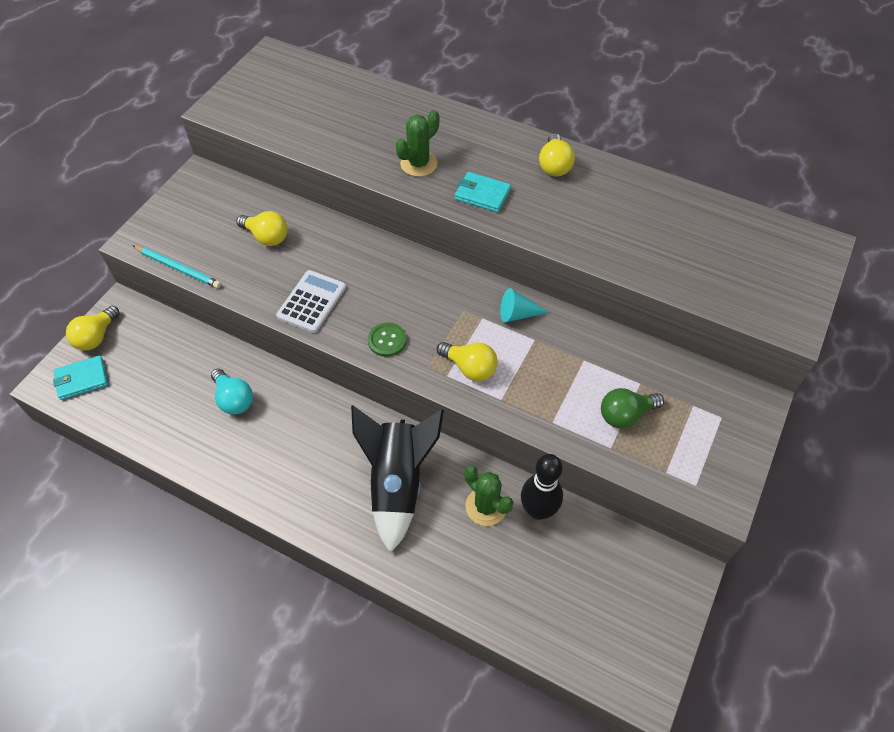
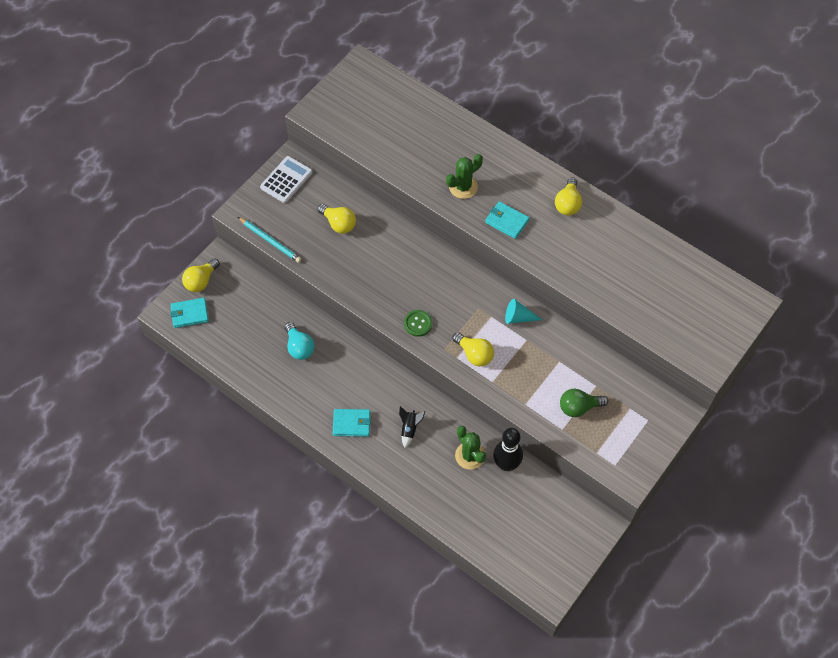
camera: 10 degrees right, 5 degrees up
white calculator [276,270,346,333] -> white calculator moved to [260,156,312,203]
black rocket [351,405,444,553] -> black rocket [399,406,425,448], size x0.40
none -> turquoise wallet [333,409,371,437]

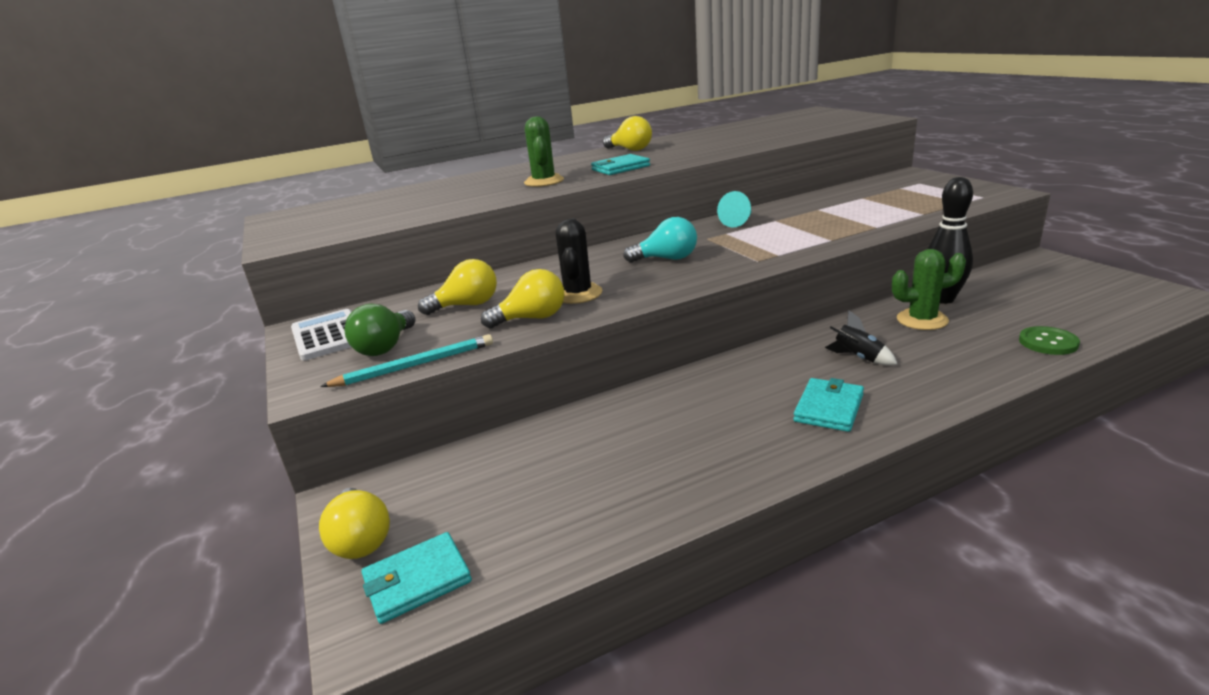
camera: 60 degrees left, 35 degrees down
turquoise wallet [170,298,209,328] -> turquoise wallet turned 45 degrees clockwise [362,532,472,624]
turquoise light bulb [285,322,314,360] -> turquoise light bulb moved to [623,217,697,262]
green button [404,310,432,337] -> green button moved to [1019,326,1080,355]
yellow light bulb [452,332,494,366] -> yellow light bulb moved to [481,269,565,329]
green light bulb [560,389,608,417] -> green light bulb moved to [345,304,415,356]
none -> black cactus [555,218,603,304]

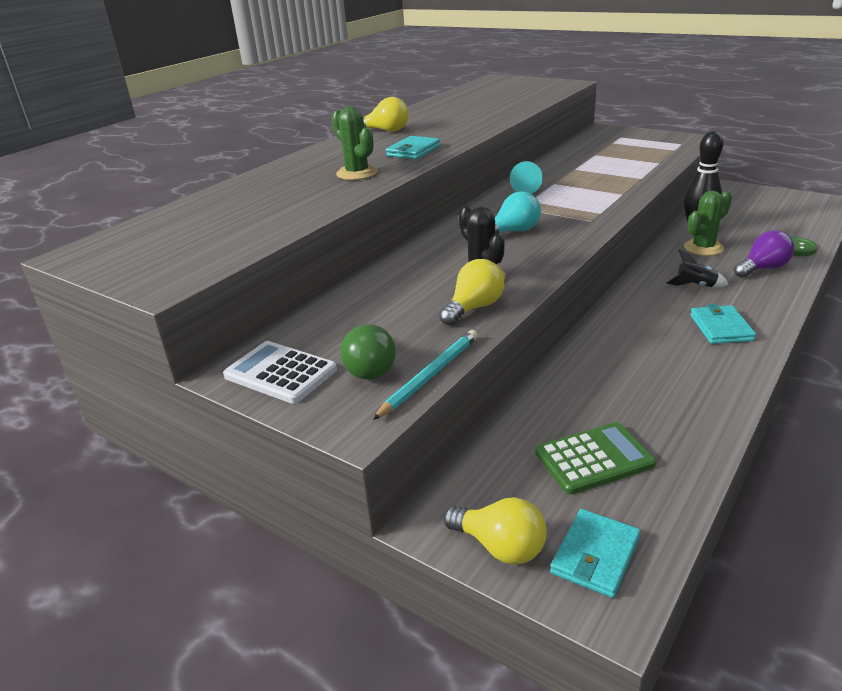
camera: 30 degrees left, 5 degrees up
yellow light bulb [418,259,497,315] -> none
none -> green calculator [535,422,656,495]
none -> purple light bulb [734,230,794,278]

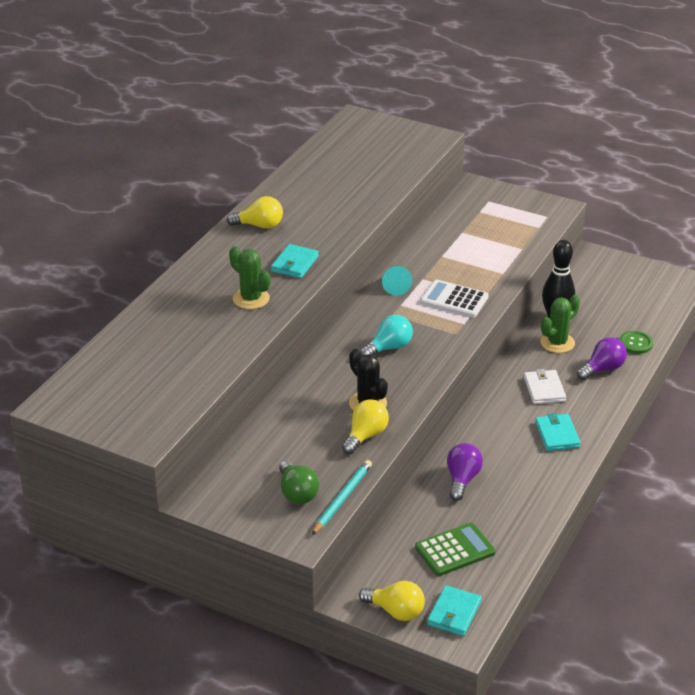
camera: 10 degrees left, 5 degrees up
white calculator [223,341,337,404] -> white calculator moved to [420,280,489,318]
black rocket [667,249,729,287] -> white wallet [524,369,566,404]
none -> purple light bulb [447,443,483,501]

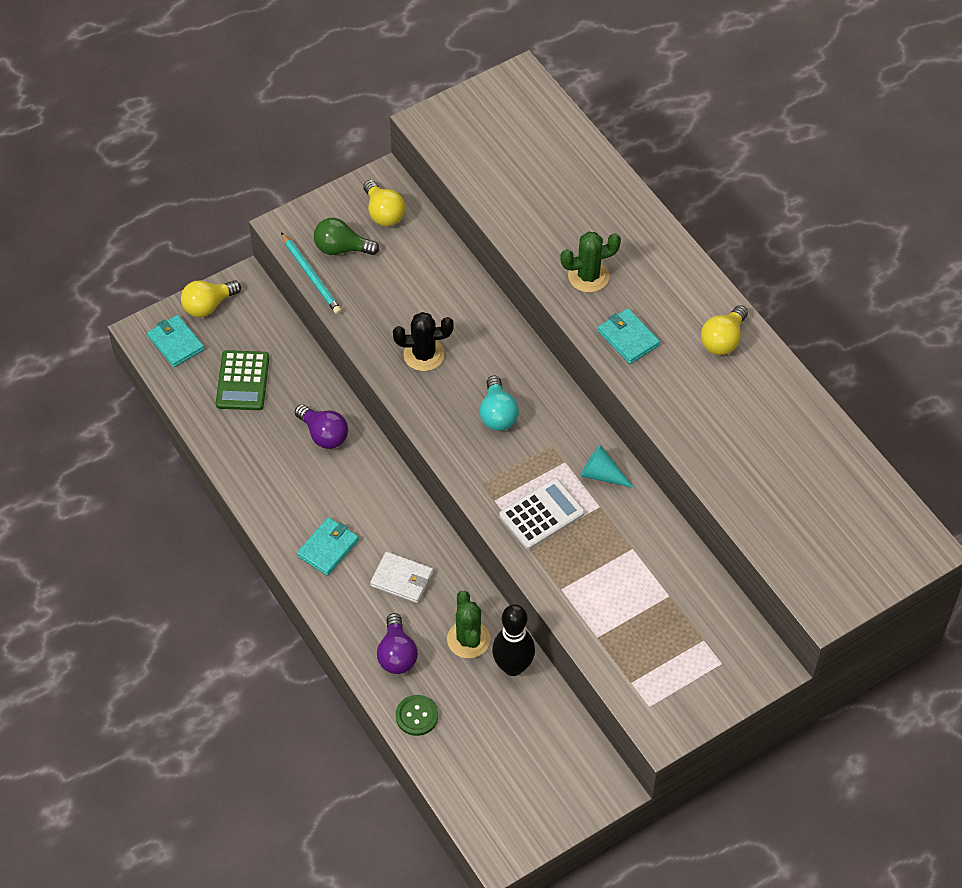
camera: 120 degrees right, 20 degrees up
yellow light bulb [342,399,389,454] -> yellow light bulb moved to [363,180,405,226]
turquoise wallet [535,413,581,451] -> turquoise wallet turned 75 degrees counterclockwise [297,517,359,576]

